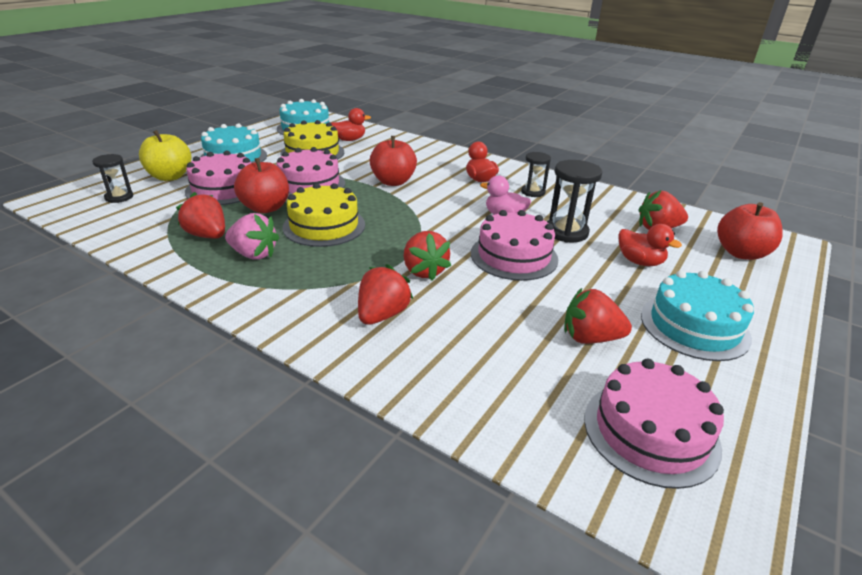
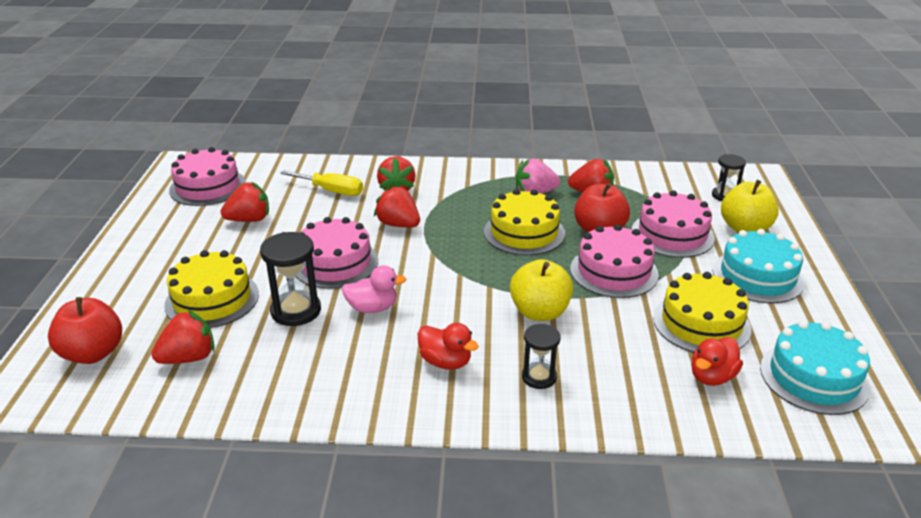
camera: 150 degrees right, 0 degrees up
red apple [370,136,417,186] -> yellow apple [510,259,573,321]
black hourglass [521,152,551,197] -> black hourglass moved to [522,324,560,389]
red duck [619,224,682,266] -> yellow cake [164,250,259,328]
turquoise cake [641,270,754,361] -> none
none -> yellow screwdriver [280,170,363,196]

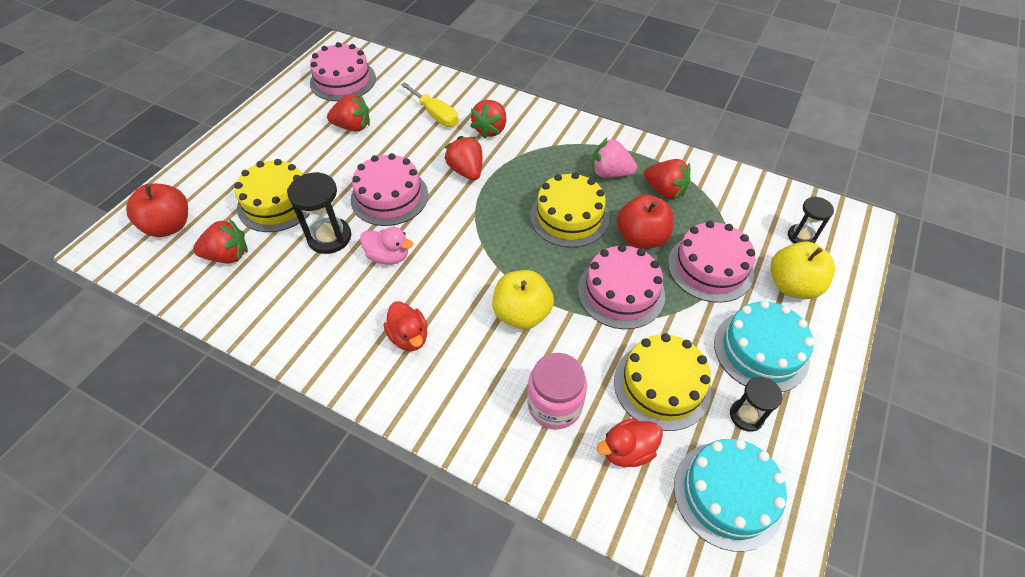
camera: 25 degrees right, 20 degrees up
black hourglass [522,324,560,389] -> black hourglass moved to [730,377,783,432]
none -> pink jar [527,353,587,429]

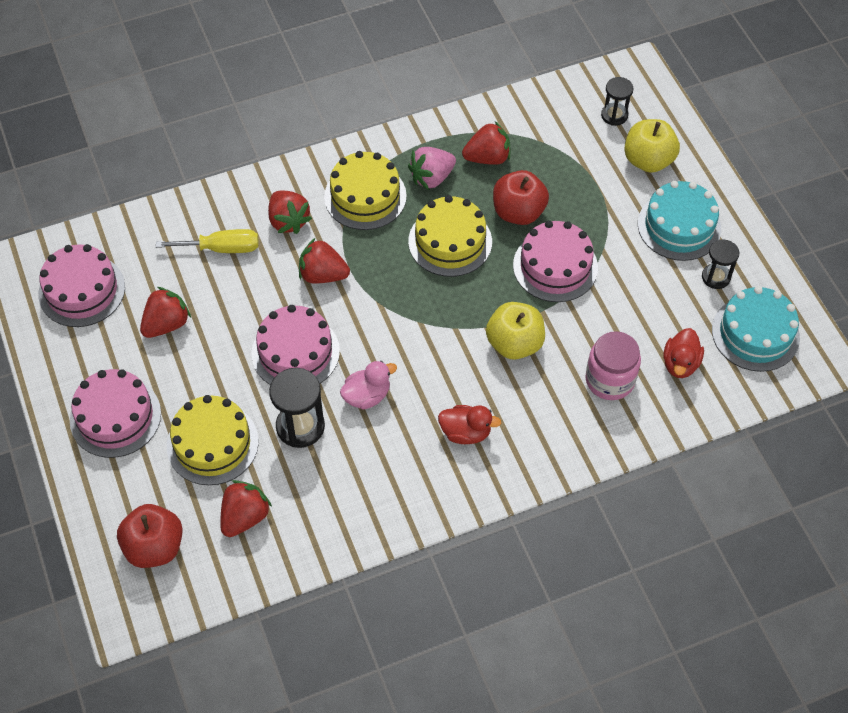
camera: 50 degrees left, 5 degrees up
yellow cake [614,333,711,431] -> yellow cake moved to [324,151,407,230]
pink cake [668,221,755,303] -> pink cake moved to [70,369,161,458]

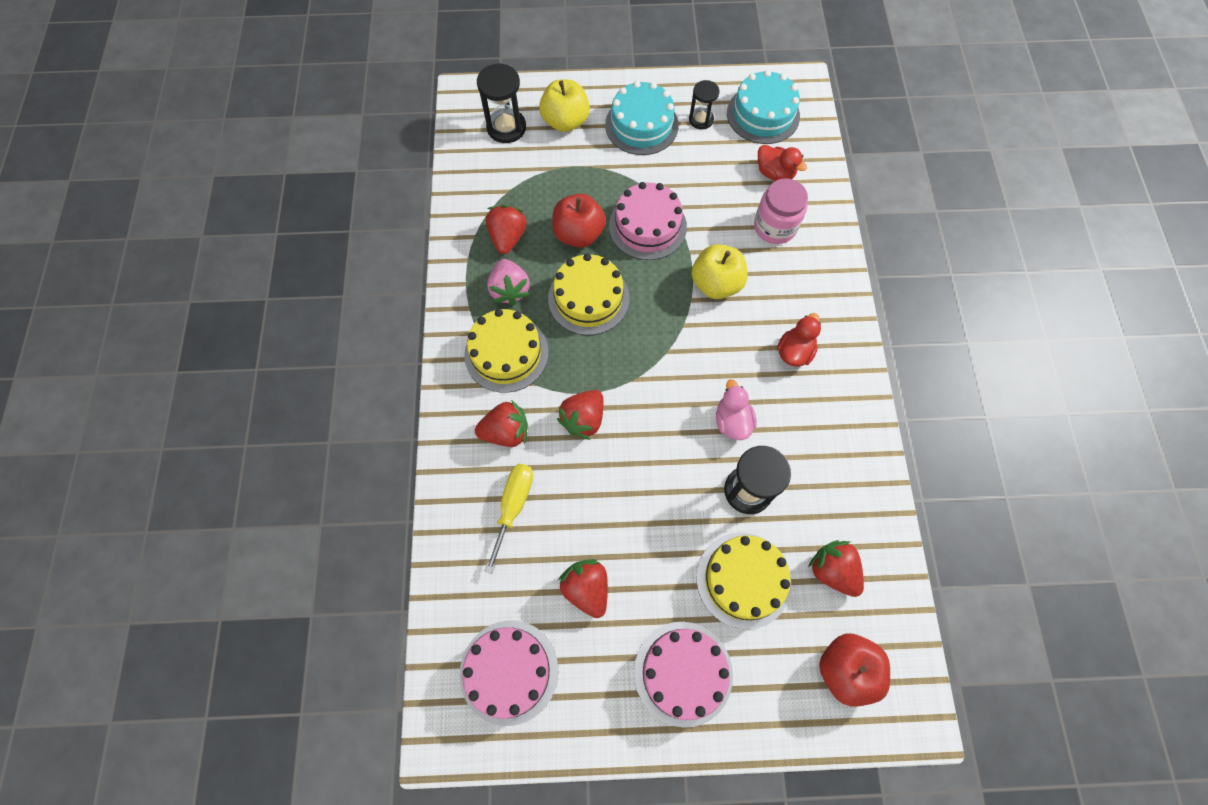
camera: 70 degrees left, 10 degrees up
pink cake [251,305,340,385] -> none
black hourglass [601,77,633,126] -> black hourglass [477,63,526,143], size x1.58

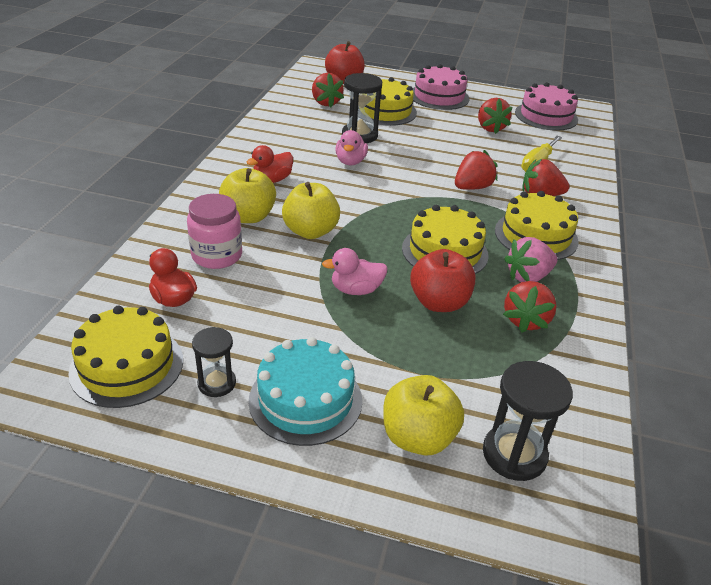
camera: 165 degrees left, 30 degrees down
pink strawberry [487,259,530,306] -> pink strawberry turned 120 degrees counterclockwise [504,237,557,282]
pink cake [609,182,687,260] -> pink duck [322,248,388,295]
turquoise cake [727,70,800,144] -> yellow cake [68,306,183,408]
none -> yellow apple [219,168,276,223]

